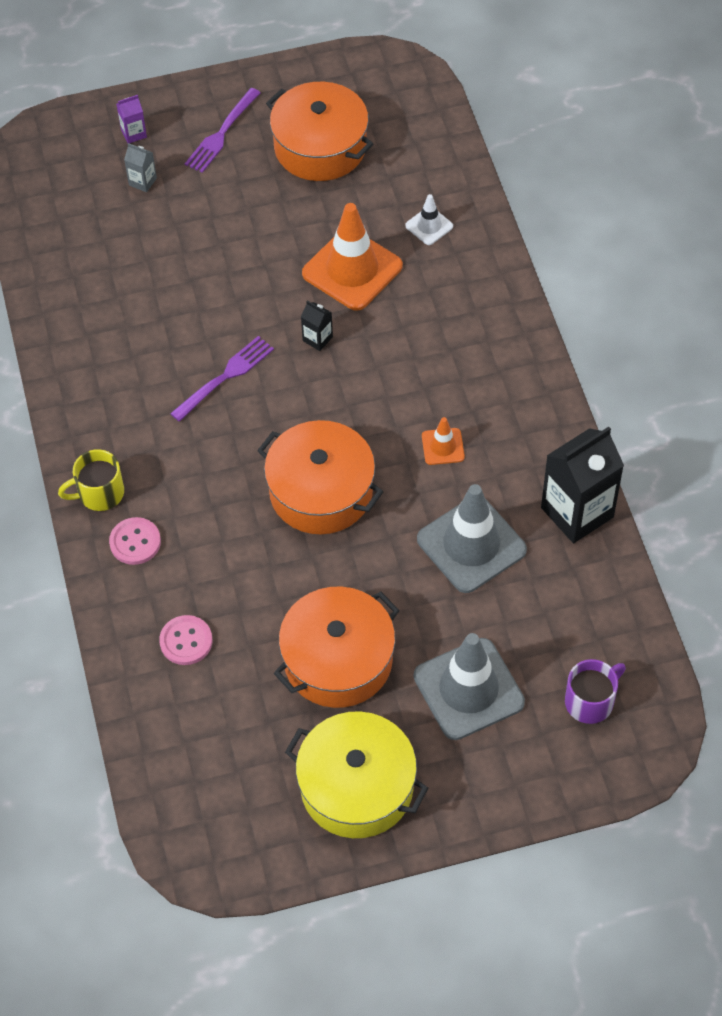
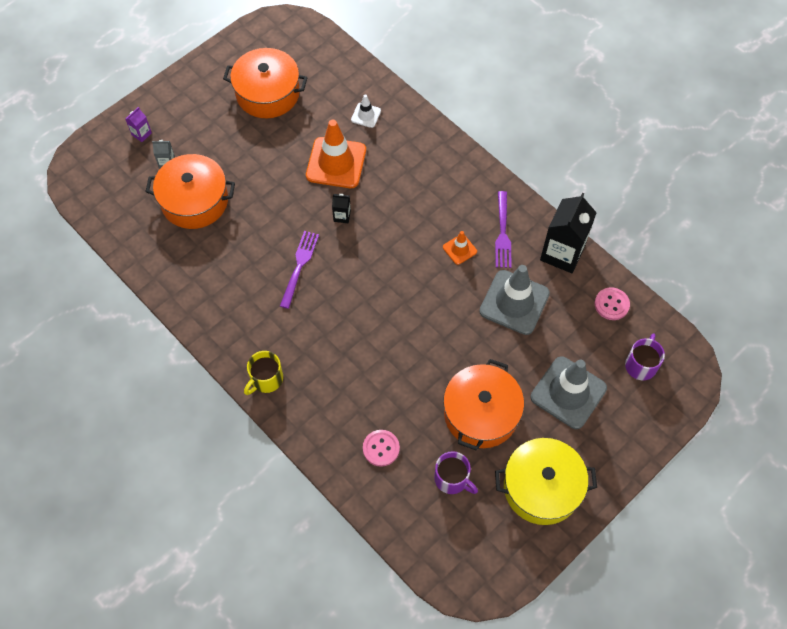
camera: 30 degrees left, 5 degrees up
pink button [109,517,161,565] -> pink button moved to [595,287,630,320]
purple fork [185,88,261,173] -> purple fork moved to [495,191,512,268]
orange pot [257,420,383,534] -> orange pot moved to [145,154,235,229]
none -> purple mug [434,451,478,494]

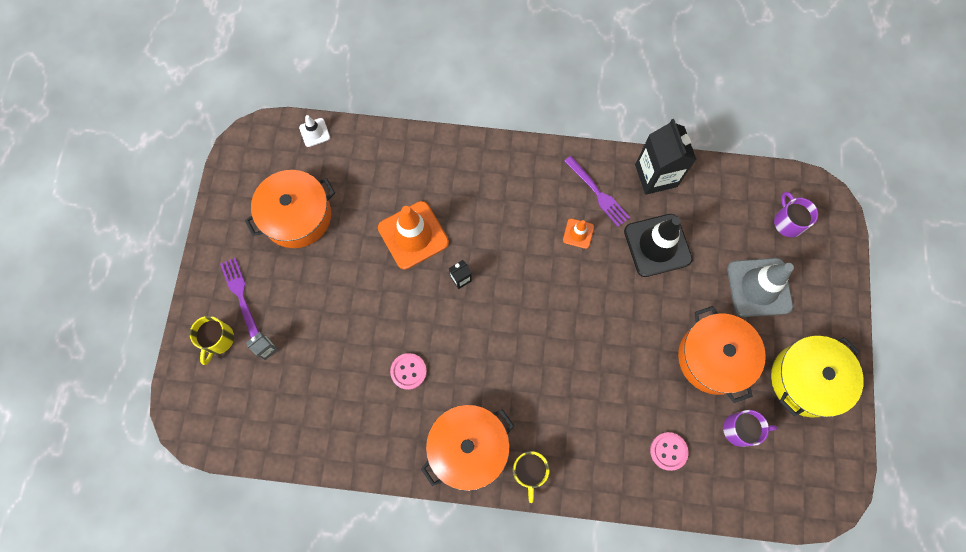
camera: 40 degrees left, 10 degrees up
purple carton [125,107,152,142] -> yellow mug [190,316,234,365]
orange pot [145,154,235,229] -> orange pot moved to [421,405,514,491]
purple fork [280,231,319,309] -> purple fork moved to [220,258,259,338]
white traffic cone [351,94,381,128] -> white traffic cone moved to [299,115,330,147]
grey traffic cone [479,265,550,335] -> black traffic cone [624,214,693,277]
pink button [595,287,630,320] -> pink button moved to [390,353,427,390]

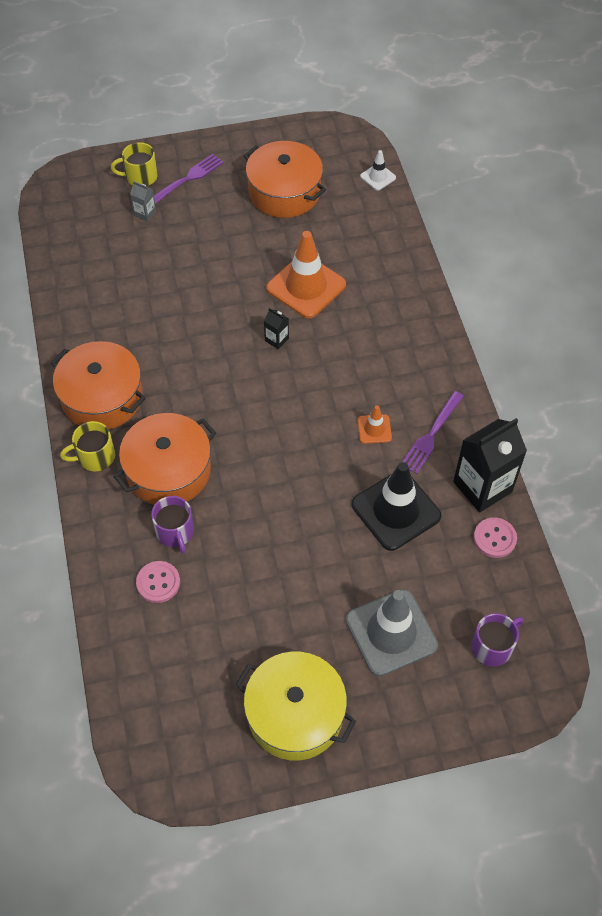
camera: 70 degrees right, 15 degrees down
pink button [390,353,427,390] -> pink button moved to [474,517,517,558]
orange pot [678,306,766,403] -> orange pot moved to [114,413,216,505]
purple mug [723,410,778,447] -> purple mug moved to [151,496,194,554]

